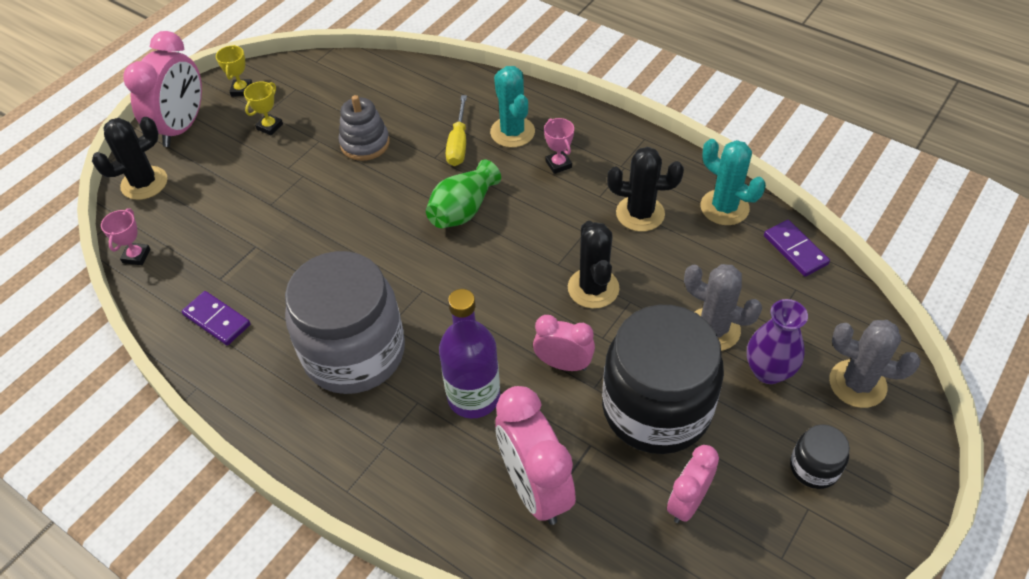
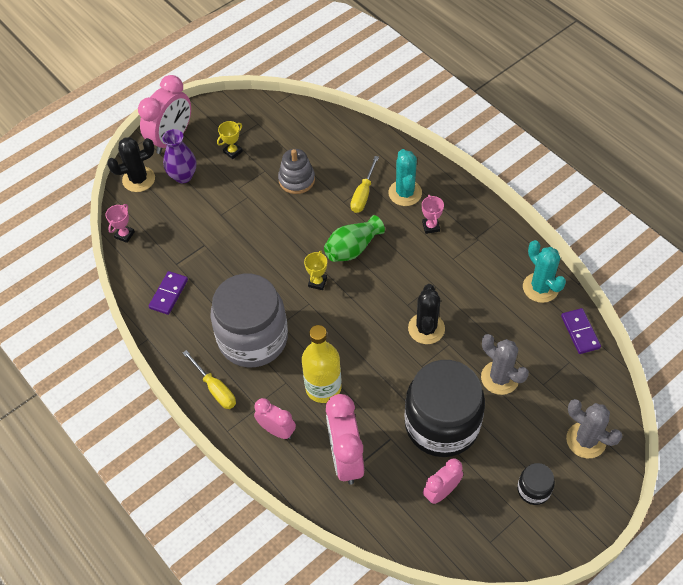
camera: 15 degrees right, 5 degrees up
purple domino [182,291,250,345] -> purple domino turned 60 degrees clockwise [149,271,188,315]
yellow trophy [216,45,252,96] -> yellow trophy moved to [304,251,327,290]
purple bottle [439,289,500,419] -> yellow bottle [302,325,341,403]
pink clock [533,315,595,371] -> pink clock moved to [254,398,296,439]
black cactus [607,147,684,232] -> none
purple vase [747,299,808,384] -> purple vase moved to [162,129,196,183]
none -> yellow screwdriver [183,350,236,409]

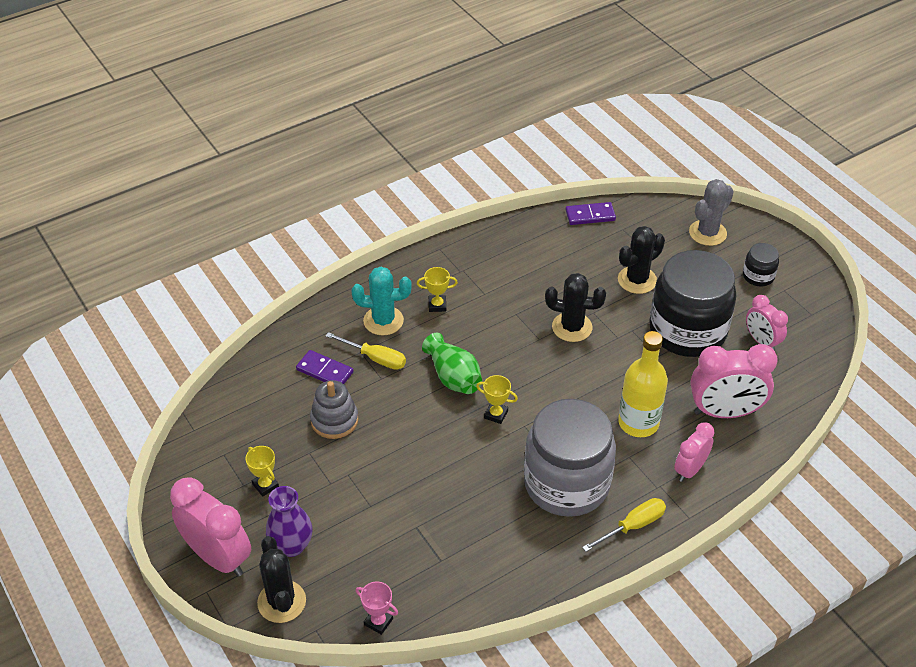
camera: 85 degrees left, 10 degrees down
purple domino [149,271,188,315] -> purple domino moved to [296,350,354,384]
pink trophy [422,195,444,234] -> yellow trophy [417,267,458,312]
grey cactus [481,334,529,395] -> black cactus [618,226,665,294]
turquoise cactus [523,240,566,303] -> none

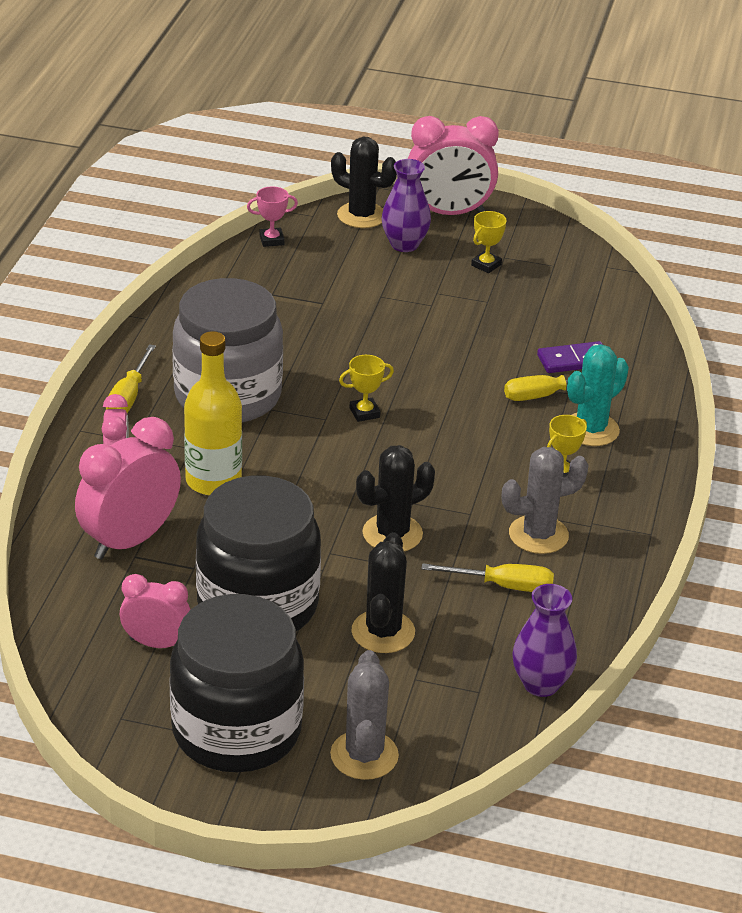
camera: 135 degrees right, 10 degrees down
yellow trophy [246,446,279,497] -> yellow trophy turned 60 degrees counterclockwise [471,211,507,273]
grey stacking toy [310,380,358,439] -> none
green vase [422,333,482,394] -> none
purple domino [566,202,616,225] -> purple vase [512,584,577,697]
black jar [743,243,779,287] -> black jar [169,594,304,772], size x2.33
none -> yellow screwdriver [421,563,554,592]
none -> grey cactus [502,447,589,554]

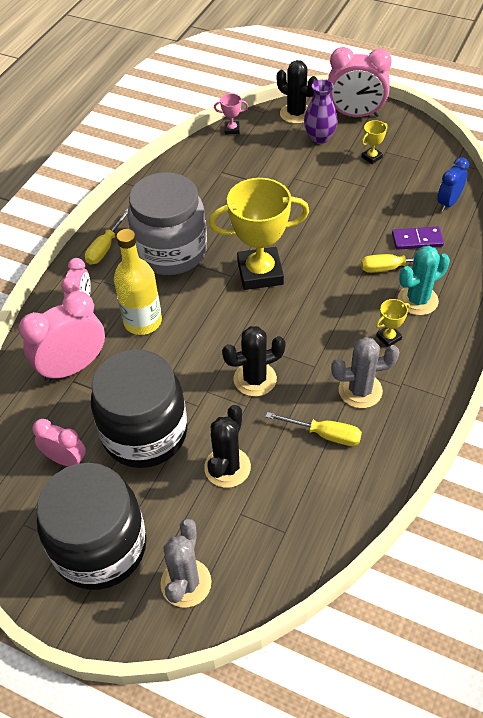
camera: 15 degrees right, 15 degrees up
yellow trophy [339,355,394,422] -> yellow trophy [209,178,309,290], size x2.38
purple vase [512,584,577,697] -> none
none -> blue clock [437,157,469,212]

